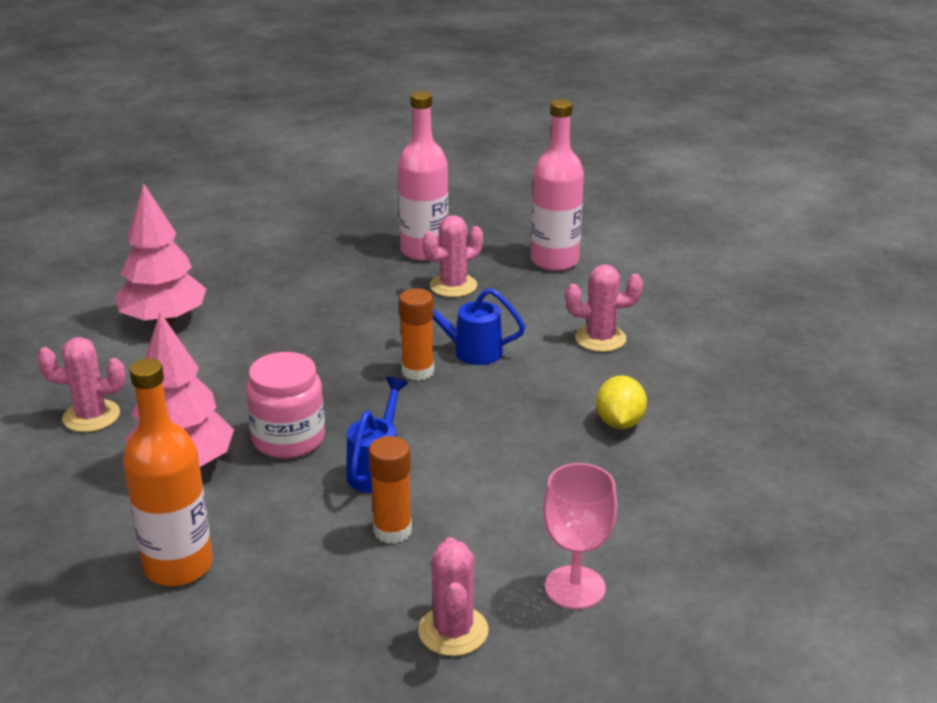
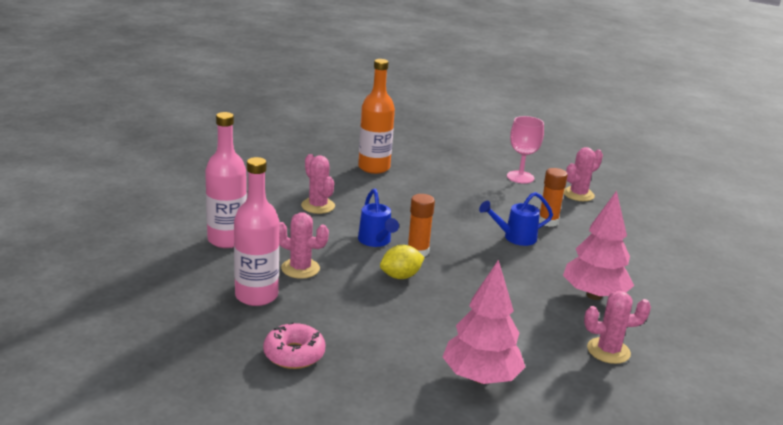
camera: 125 degrees left, 5 degrees down
pink cactus [37,337,126,432] -> pink cactus turned 60 degrees counterclockwise [584,291,651,364]
orange bottle [123,358,213,586] -> orange bottle moved to [358,59,395,174]
pink jar [246,352,325,459] -> none
yellow lemon [596,376,647,429] -> yellow lemon moved to [380,245,425,279]
none -> pink donut [263,322,326,369]

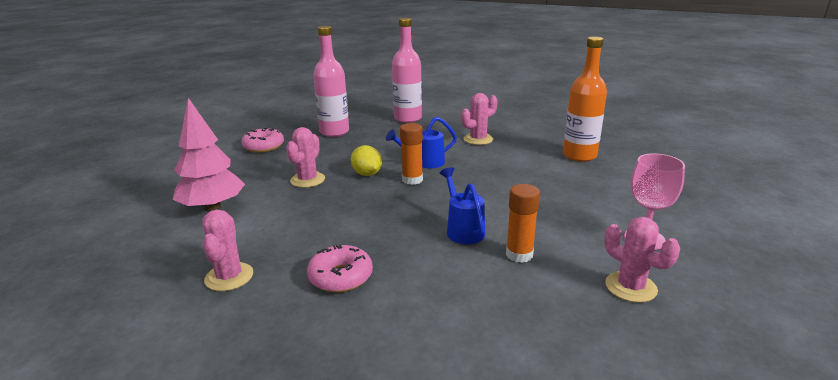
camera: 90 degrees right, 0 degrees up
pink cactus [279,212,329,279] -> pink cactus moved to [286,127,325,188]
pink tree [563,191,634,300] -> pink donut [307,244,373,293]

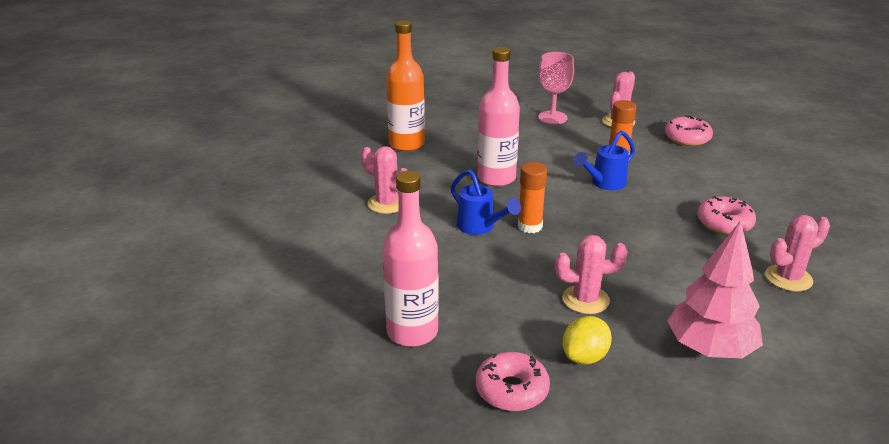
camera: 110 degrees left, 5 degrees up
yellow lemon [351,145,382,176] -> yellow lemon moved to [562,316,612,365]
pink bottle [392,18,422,123] -> pink bottle moved to [477,47,520,187]
none -> pink donut [665,115,713,146]

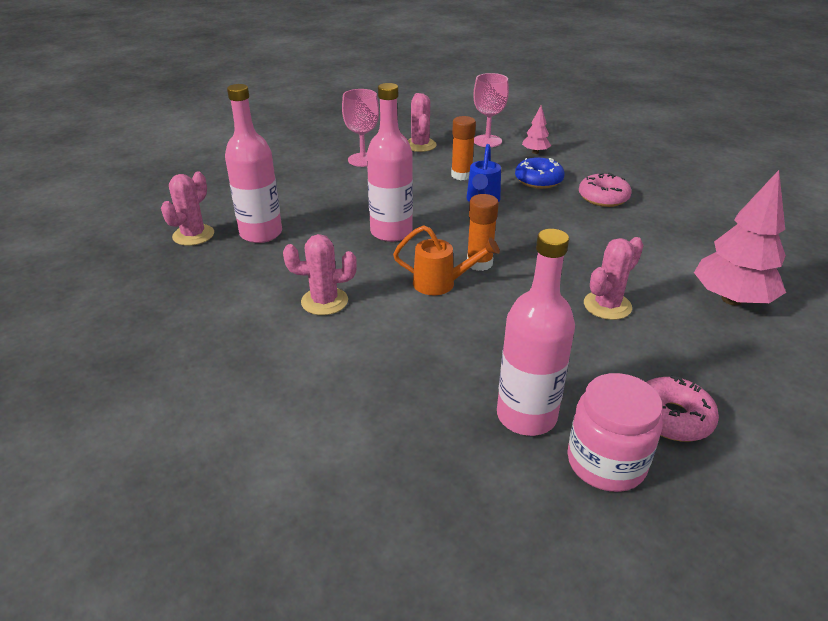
camera: 40 degrees left, 5 degrees up
orange bottle [386,20,425,151] -> pink bottle [225,84,282,243]
blue watering can [451,169,521,235] -> orange watering can [393,225,500,295]
yellow lemon [562,316,612,365] -> none
pink donut [665,115,713,146] -> pink goblet [473,73,509,147]
pink cactus [765,215,830,291] -> pink cactus moved to [161,172,214,246]
none -> blue donut [515,157,565,189]
none -> pink tree [522,105,551,154]
none -> pink jar [567,373,663,492]

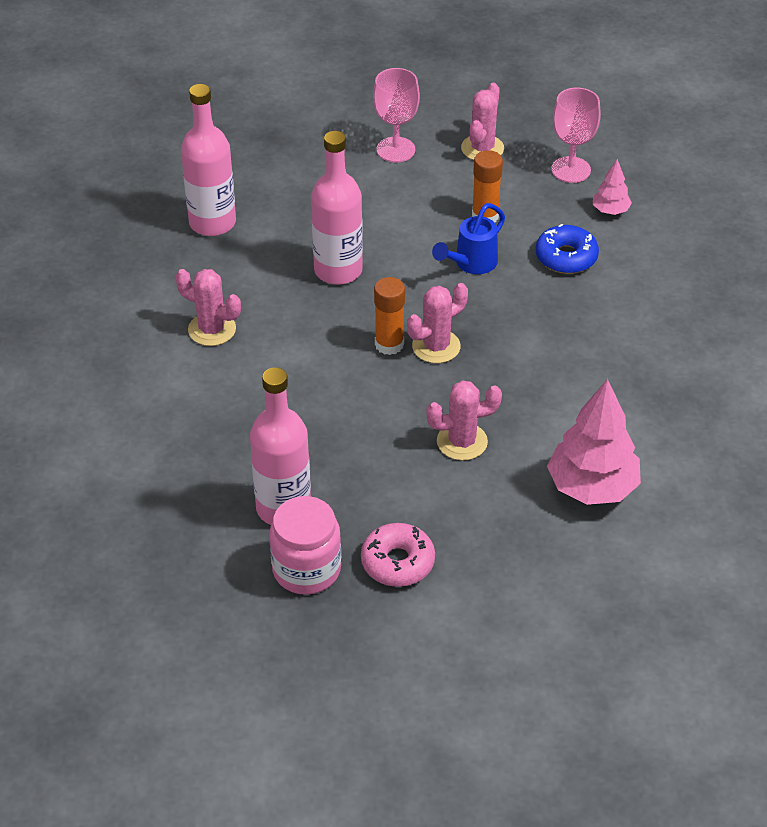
camera: 30 degrees right, 10 degrees up
pink cactus [161,172,214,246] -> pink cactus moved to [407,283,468,363]
orange watering can [393,225,500,295] -> none
pink donut [579,173,632,207] -> none

